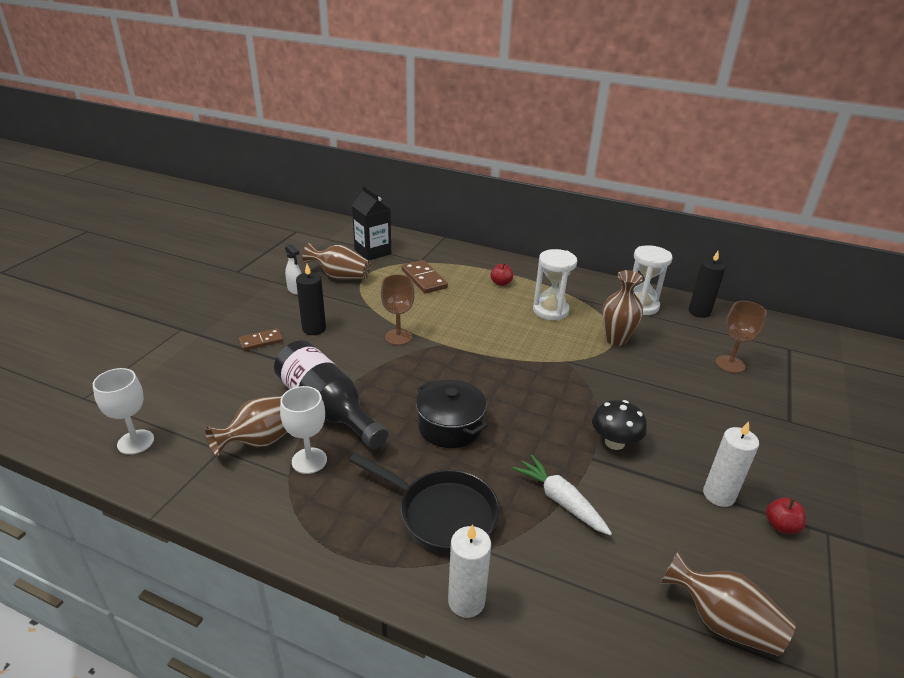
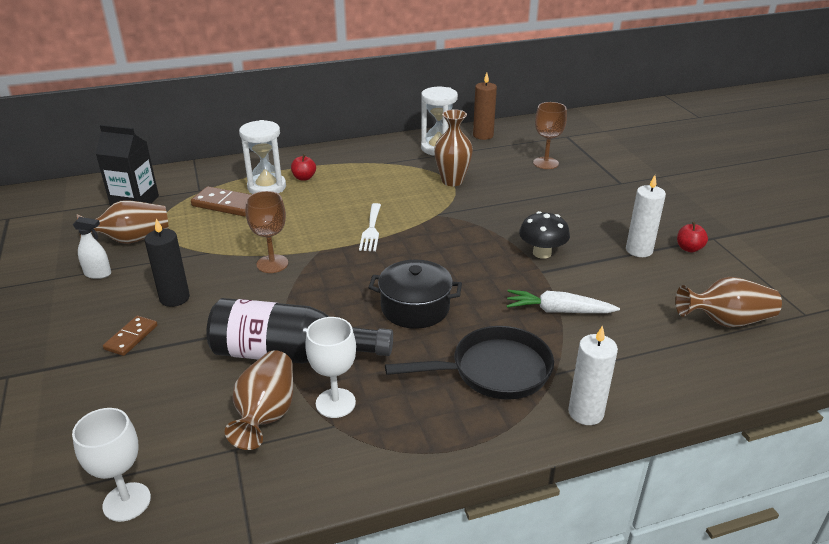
camera: 40 degrees left, 0 degrees up
white hourglass [533,249,577,320] -> white hourglass moved to [239,120,286,194]
black candle [689,251,726,318] -> brown candle [473,73,497,140]
none -> white fork [359,203,381,251]

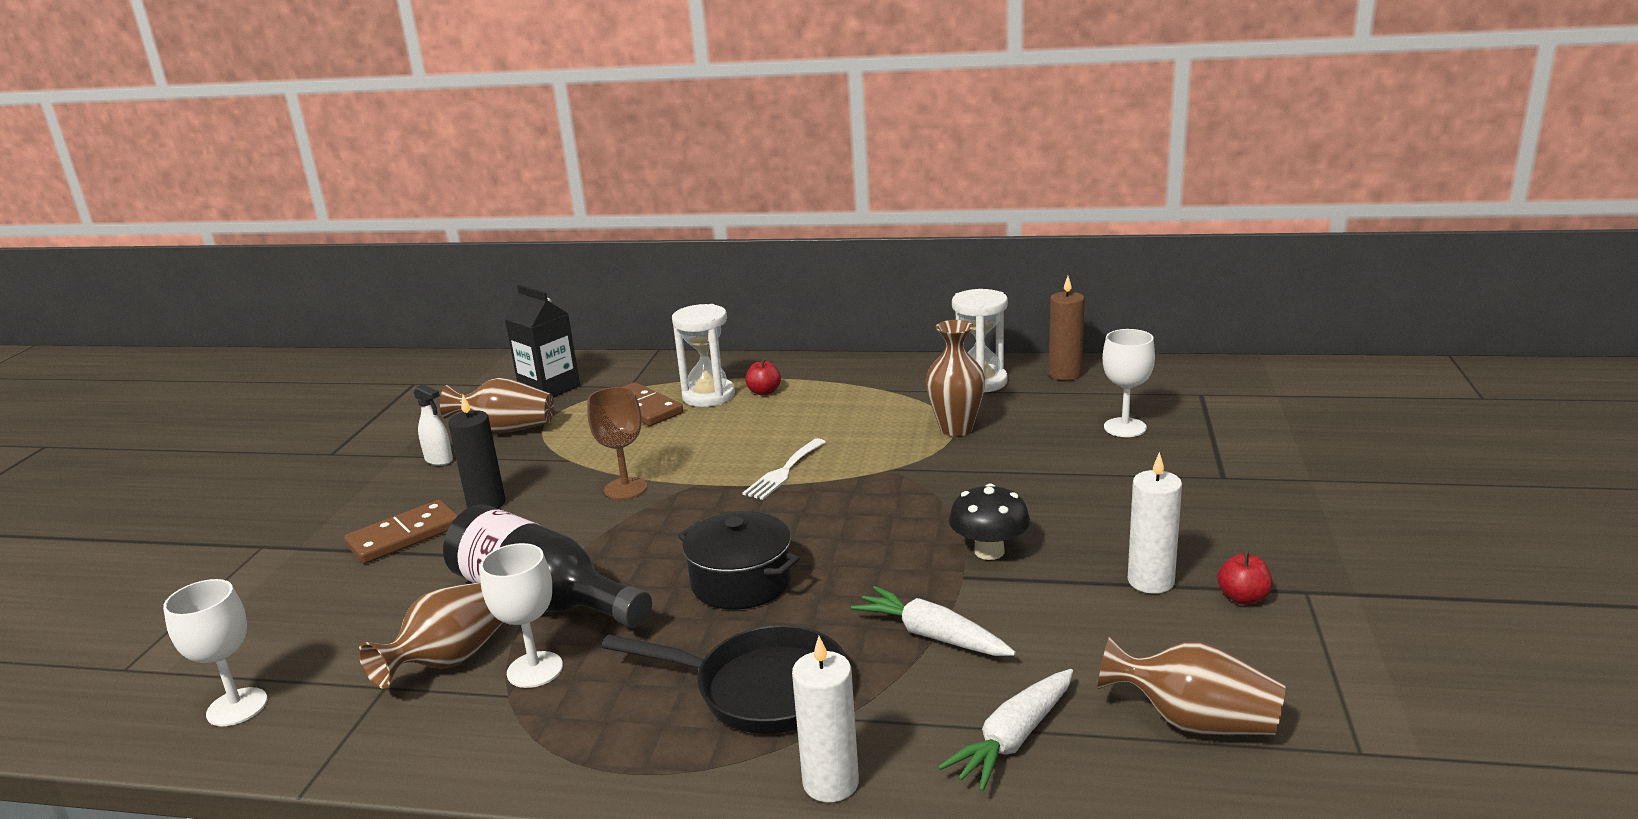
camera: 30 degrees right, 10 degrees down
brown domino [103,316,158,356] -> brown domino [344,500,458,564], size x1.56
brown goblet [533,102,567,169] -> white goblet [1103,329,1155,437]
none -> white carrot [938,669,1073,792]

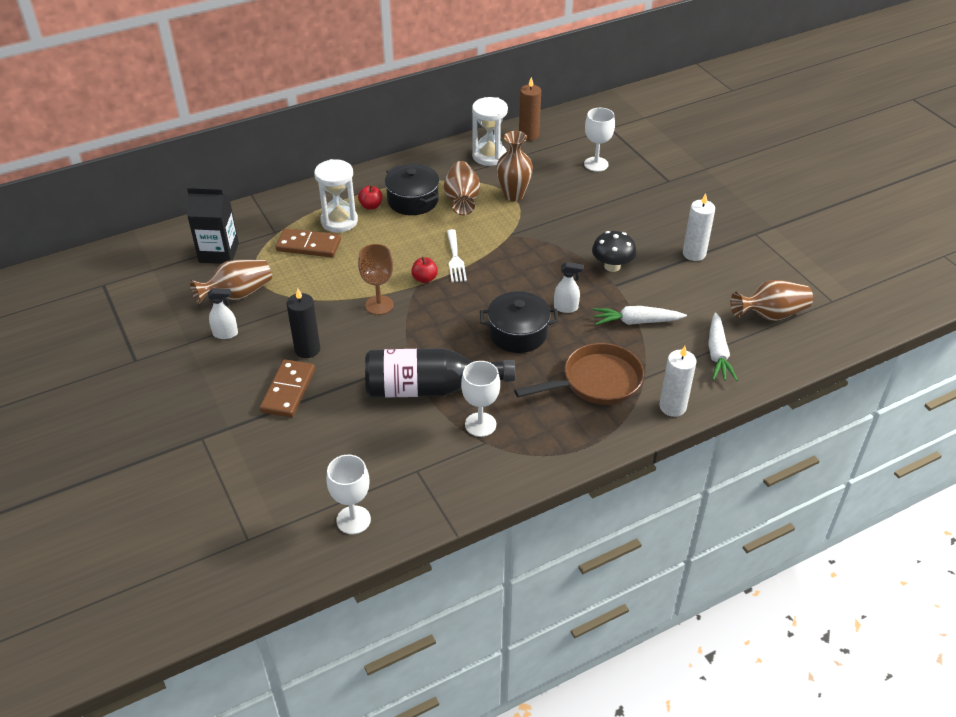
camera: 40 degrees left, 20 degrees up
brown vase [359,582,504,689] -> brown vase moved to [444,161,480,215]
black pan [602,625,847,734] -> brown pan [514,343,644,405]
red apple [1217,550,1272,605] -> red apple moved to [411,257,438,283]
none -> black pot [384,164,439,215]
none -> white spray bottle [554,262,583,313]

